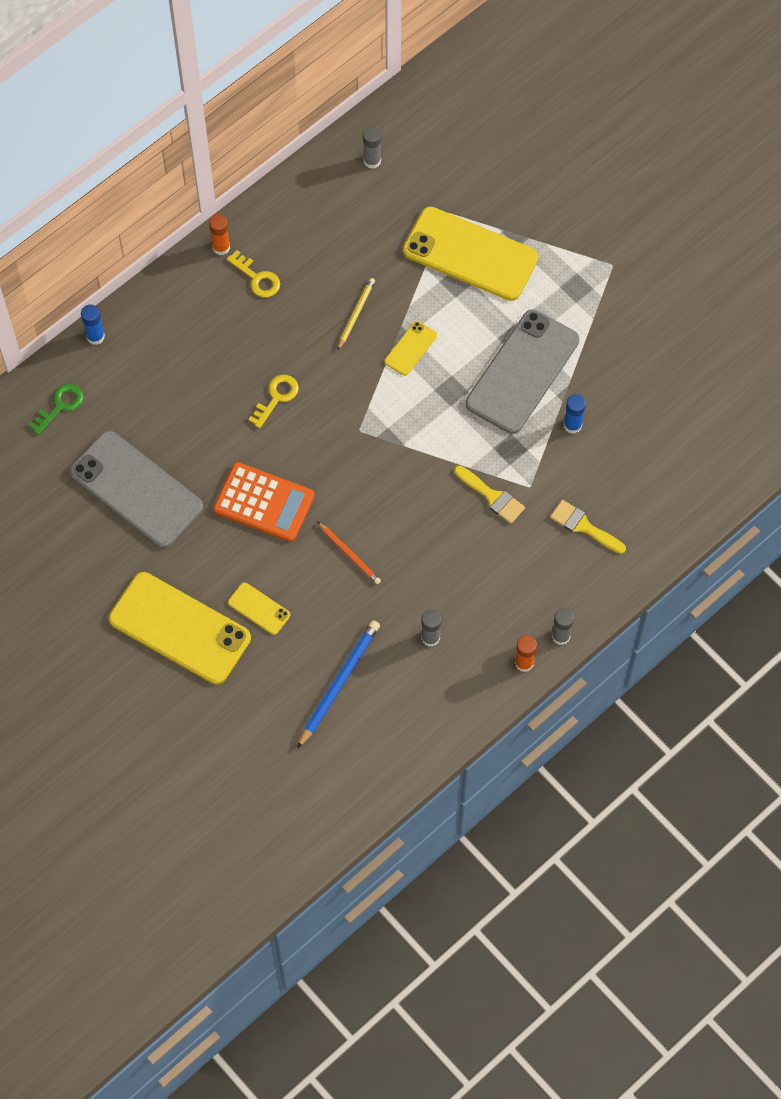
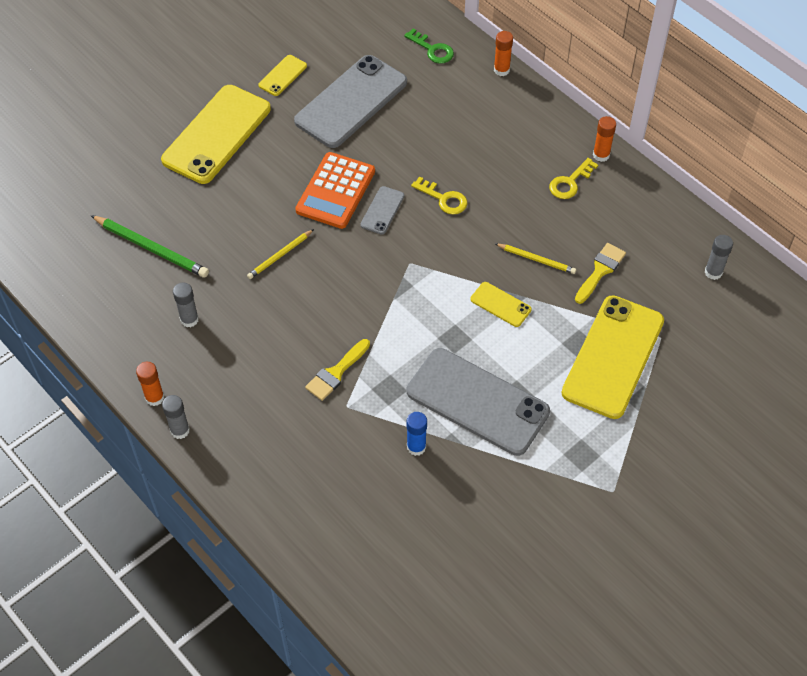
camera: 90 degrees right, 10 degrees down
blue glue stick [81,305,105,345] -> orange glue stick [494,31,513,76]
yellow phone [228,582,290,635] -> yellow phone moved to [258,55,307,96]
blue pencil [297,620,380,749] -> green pencil [91,215,209,278]
orange pencil [318,522,381,584] -> yellow pencil [247,229,314,279]
yellow brush [550,500,626,554] -> yellow brush moved to [575,243,626,304]
none -> grey phone [360,186,404,235]

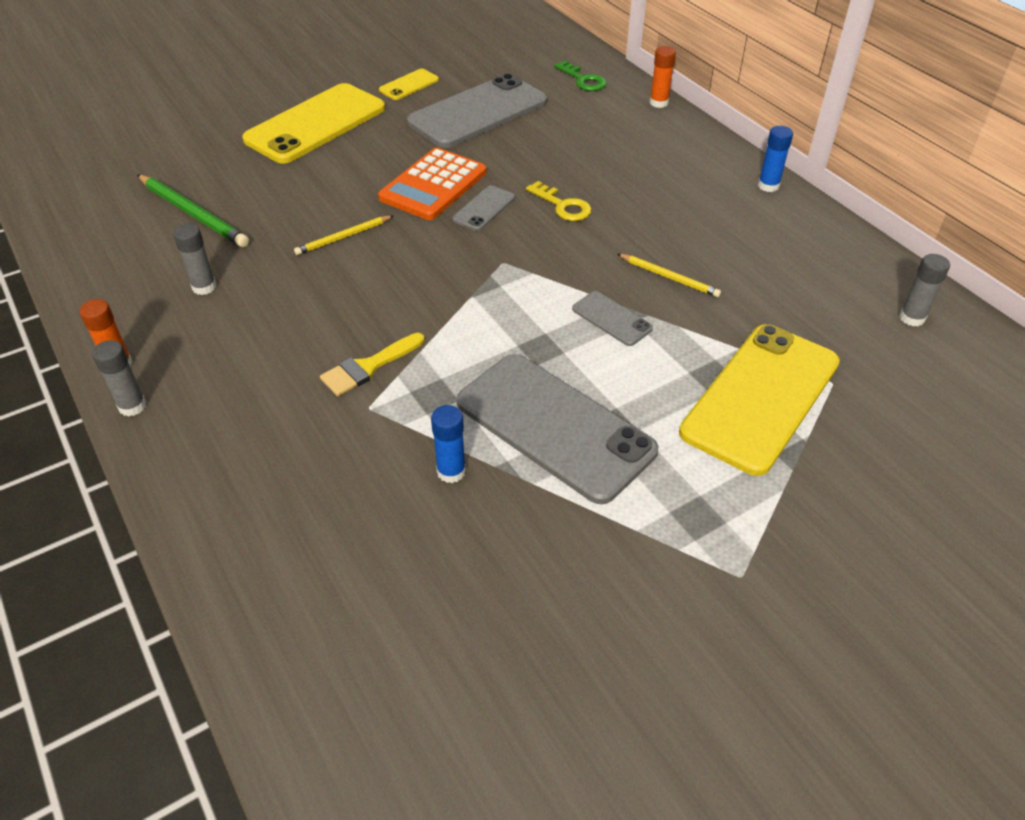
camera: 10 degrees right, 10 degrees down
yellow phone [471,282,531,327] -> grey phone [572,291,653,346]
yellow key [549,158,598,199] -> none
yellow brush [575,243,626,304] -> none
orange glue stick [593,116,616,162] -> blue glue stick [758,126,793,192]

